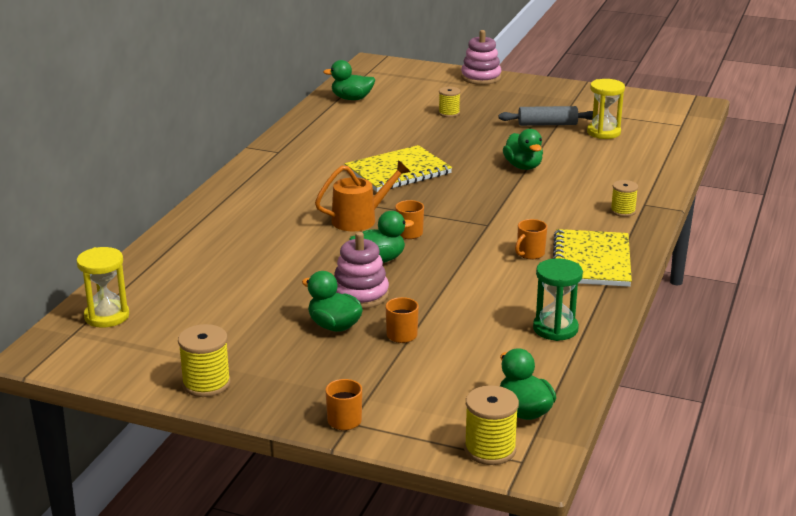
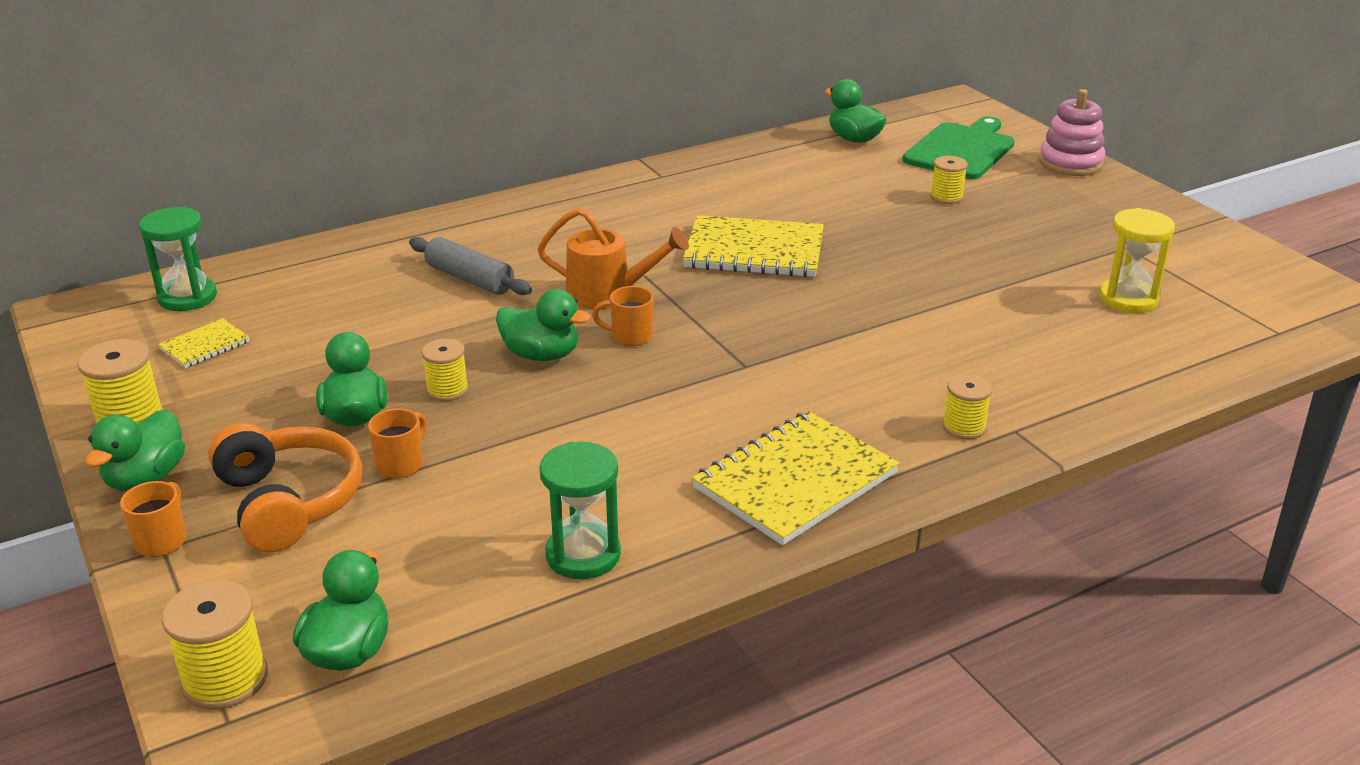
camera: 40 degrees right, 5 degrees up
yellow hourglass [76,247,129,328] -> green hourglass [139,207,217,311]
pink stacking toy [335,232,389,309] -> yellow spool [422,339,468,401]
grey rolling pin [499,106,593,126] -> grey rolling pin moved to [409,237,532,295]
green duck [503,129,543,170] -> green duck moved to [85,409,185,491]
orange mug [515,219,548,259] -> none
none -> yellow notebook [158,318,250,368]
none -> orange headphones [208,423,363,552]
none -> green cutting board [903,117,1015,179]

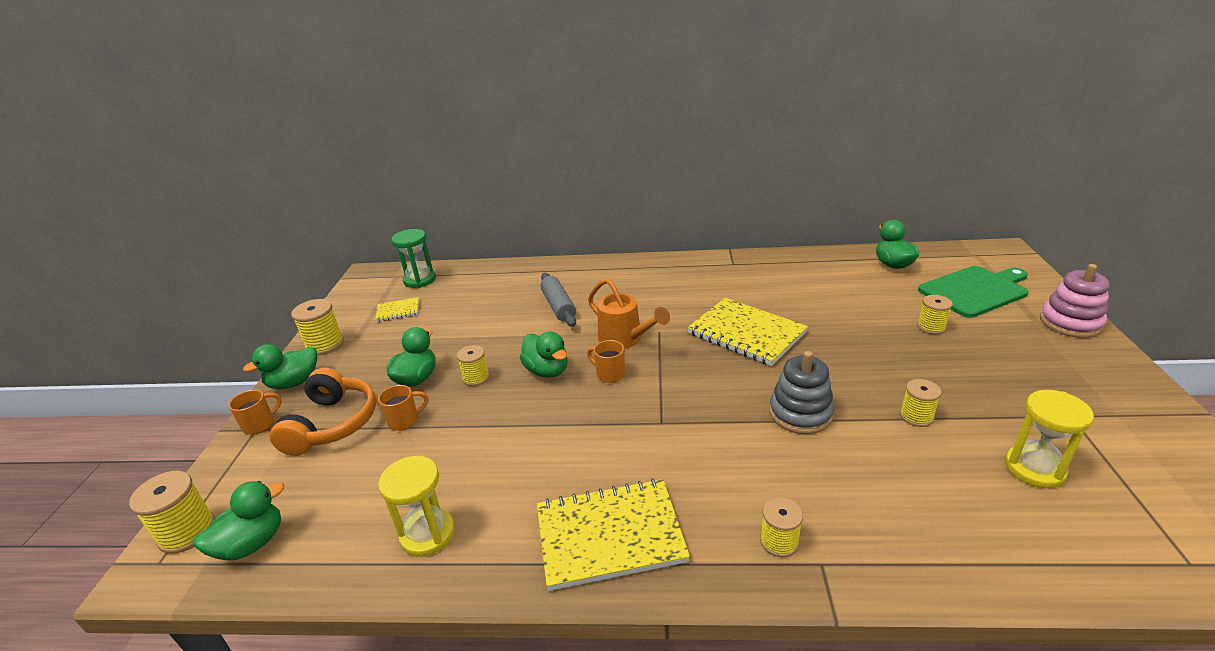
camera: 35 degrees right, 0 degrees up
green hourglass [539,442,621,579] -> yellow hourglass [378,456,455,557]
none -> grey stacking toy [769,351,835,434]
none -> yellow spool [900,379,942,427]

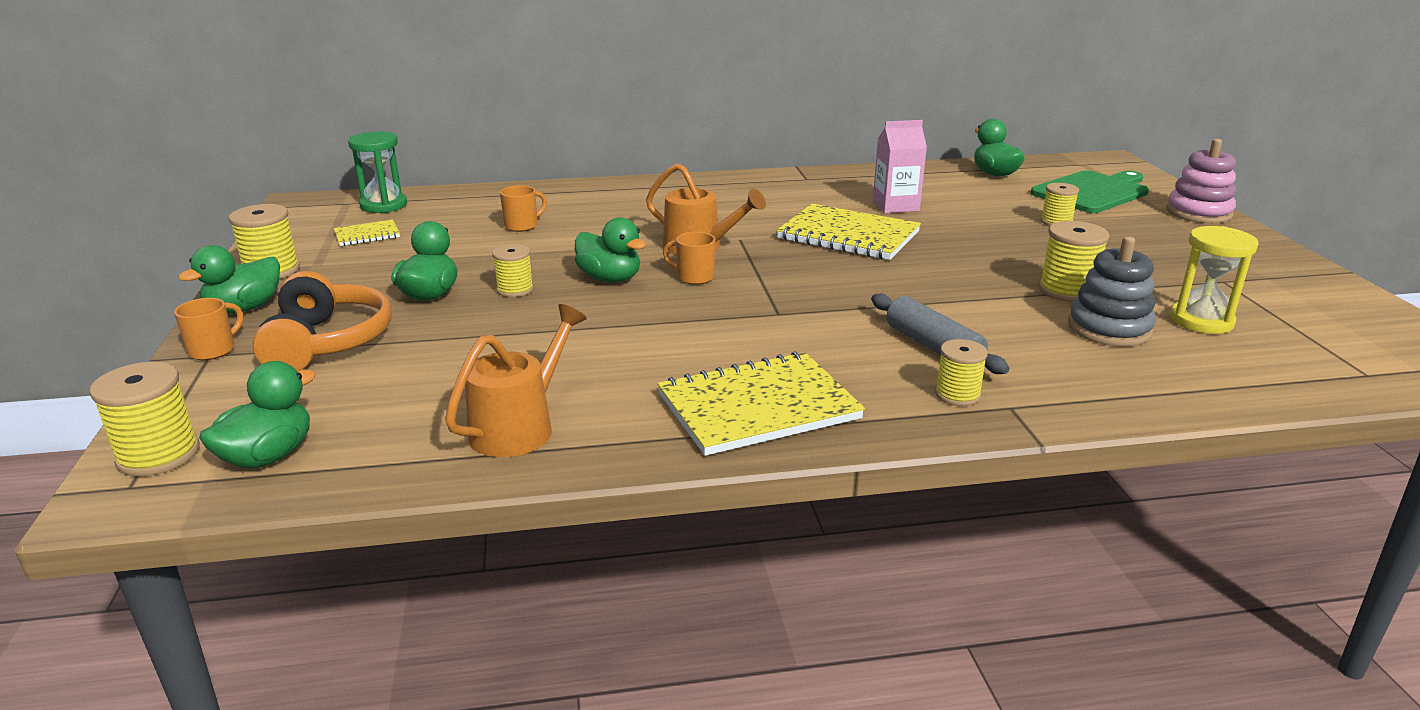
camera: 15 degrees left, 5 degrees down
orange mug [378,385,428,431] -> orange mug moved to [500,185,547,232]
yellow hourglass [378,456,455,557] -> orange watering can [445,304,587,457]
grey rolling pin [540,273,576,327] -> grey rolling pin moved to [871,294,1009,374]
grey stacking toy [769,351,835,434] -> grey stacking toy moved to [1068,236,1156,347]
yellow spool [900,379,942,427] -> yellow spool [1039,221,1109,302], size x1.52
none -> pink carton [873,120,927,213]

